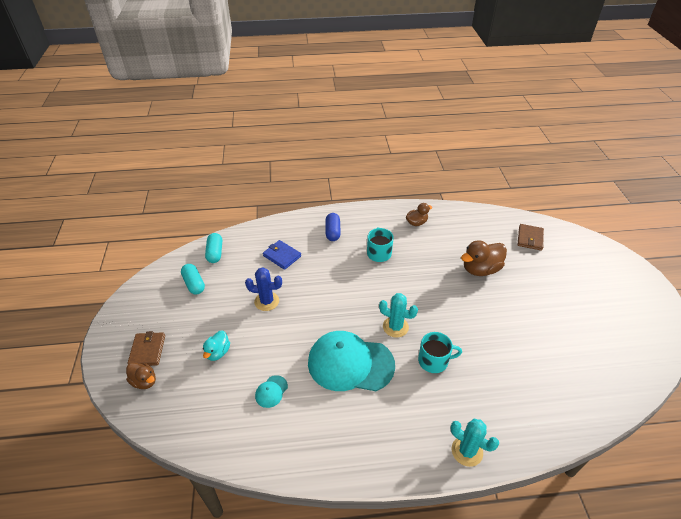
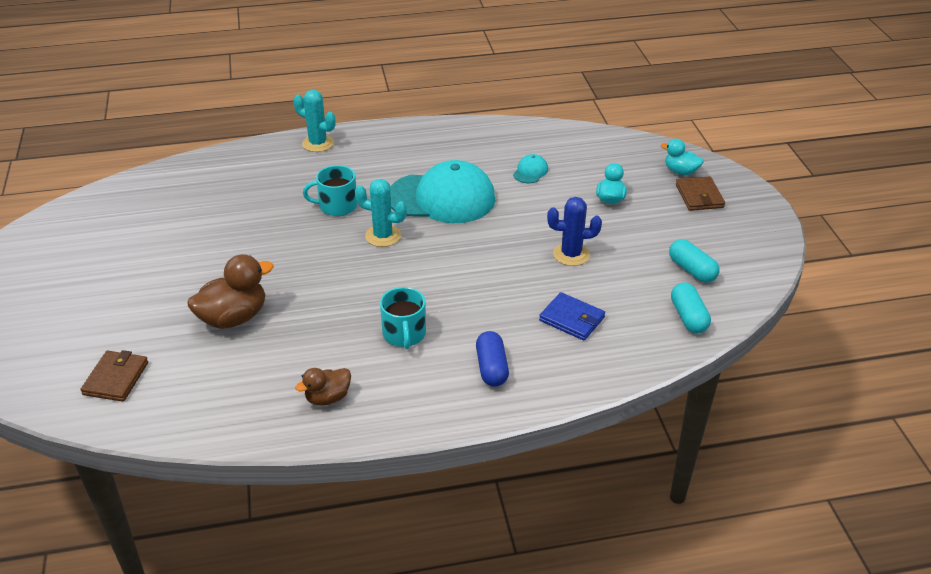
camera: 175 degrees right, 5 degrees down
brown duck [126,363,156,389] -> turquoise duck [661,139,703,175]

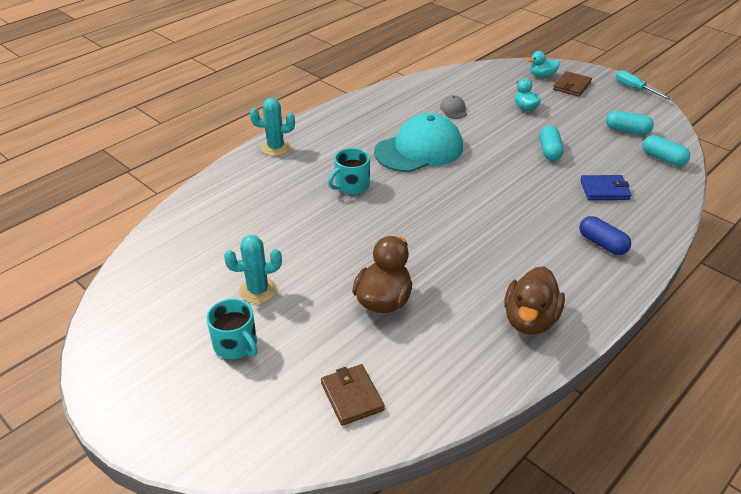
camera: 35 degrees left, 0 degrees up
brown duck [295,368,351,406] -> brown duck [504,266,565,335], size x1.68
turquoise cactus [355,179,407,247] -> turquoise cactus moved to [224,235,282,304]
turquoise mug [380,287,426,349] -> turquoise mug moved to [207,299,258,359]
turquoise cap [513,154,548,183] -> grey cap [440,95,467,119]
blue cactus [547,197,602,266] -> turquoise capsule [540,125,564,161]
brown wallet [676,176,725,211] -> brown wallet turned 75 degrees clockwise [553,71,592,97]
none -> turquoise screwdriver [616,70,672,100]

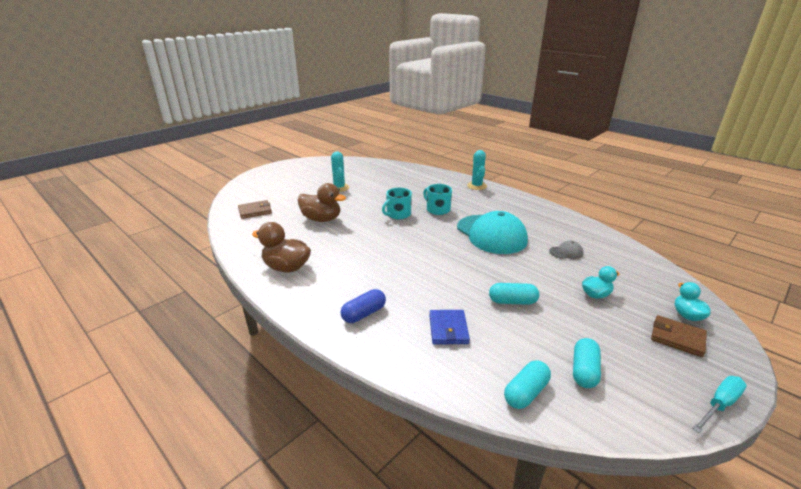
camera: 90 degrees right, 10 degrees down
turquoise mug [207,299,258,359] -> turquoise mug moved to [382,188,412,219]

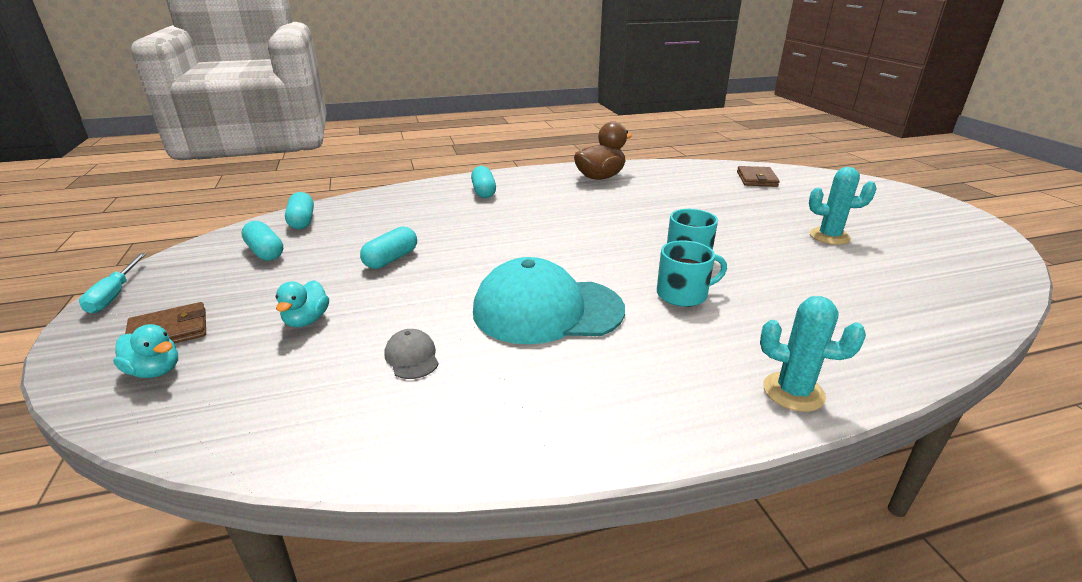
camera: 120 degrees right, 0 degrees up
brown duck [297,183,346,222] -> none
blue capsule [340,289,386,323] -> turquoise capsule [471,166,496,198]
blue wallet [429,310,470,344] -> none
grey cap [549,241,583,259] -> grey cap turned 135 degrees clockwise [385,329,439,379]

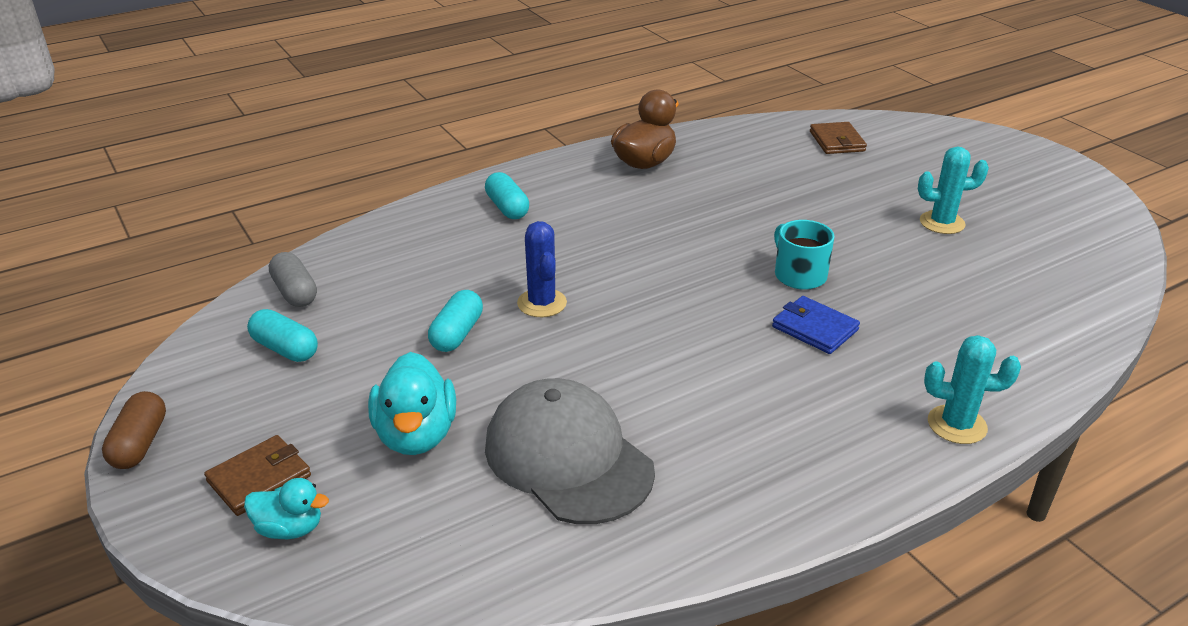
camera: 15 degrees left, 5 degrees up
turquoise screwdriver [79,253,147,313] -> brown capsule [102,391,166,469]
turquoise duck [276,280,329,327] -> turquoise duck [368,352,456,455], size x1.68
turquoise capsule [285,192,314,229] -> grey capsule [269,252,317,307]
grey cap [385,329,439,379] -> grey cap [485,378,655,524], size x2.48
turquoise cap [473,257,625,344] -> none
turquoise mug [657,240,727,307] -> blue wallet [772,296,860,354]
none -> blue cactus [517,221,567,317]

